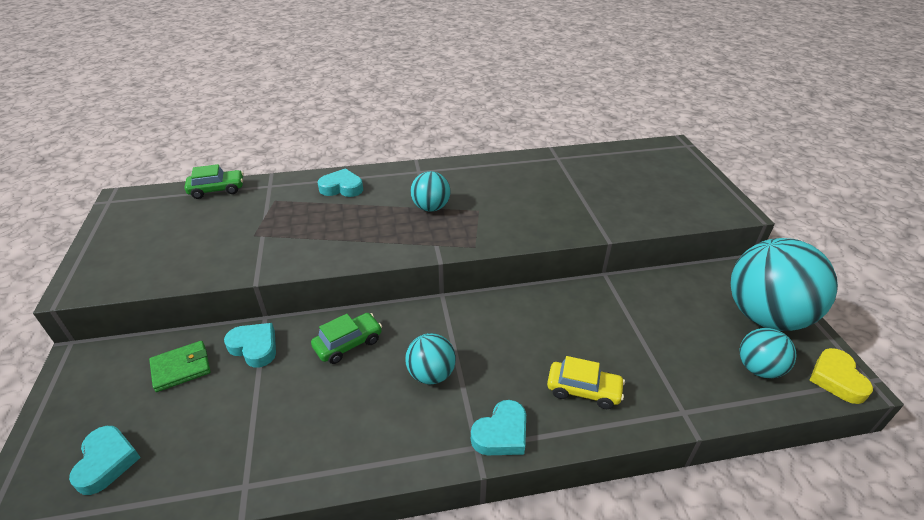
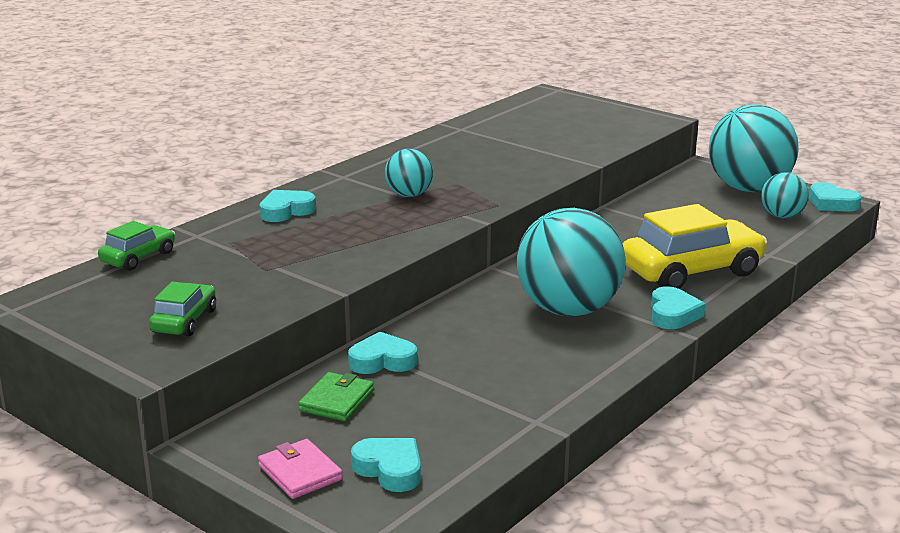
camera: 40 degrees left, 15 degrees down
green car [311,313,382,364] -> green car moved to [149,281,216,337]
turquoise ball [405,333,456,384] -> turquoise ball [517,208,626,317], size x1.99
yellow car [547,356,625,409] -> yellow car [623,204,767,289], size x1.95
yellow heart [809,348,873,404] -> turquoise heart [809,182,861,212]
none -> pink wallet [258,439,343,499]

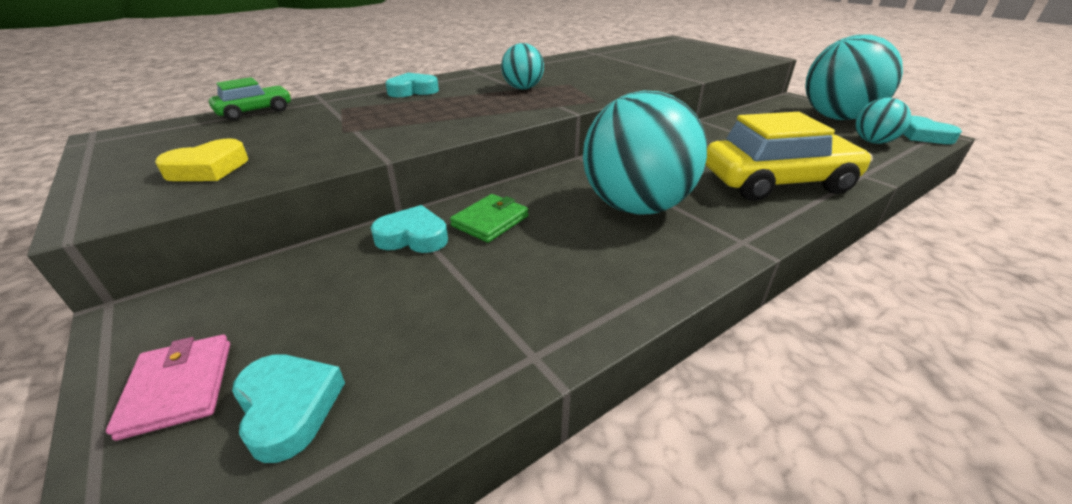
camera: 15 degrees right, 10 degrees up
green car [149,281,216,337] -> yellow heart [155,138,248,181]
green wallet [298,372,374,421] -> green wallet moved to [450,194,529,243]
turquoise heart [651,286,705,329] -> none

